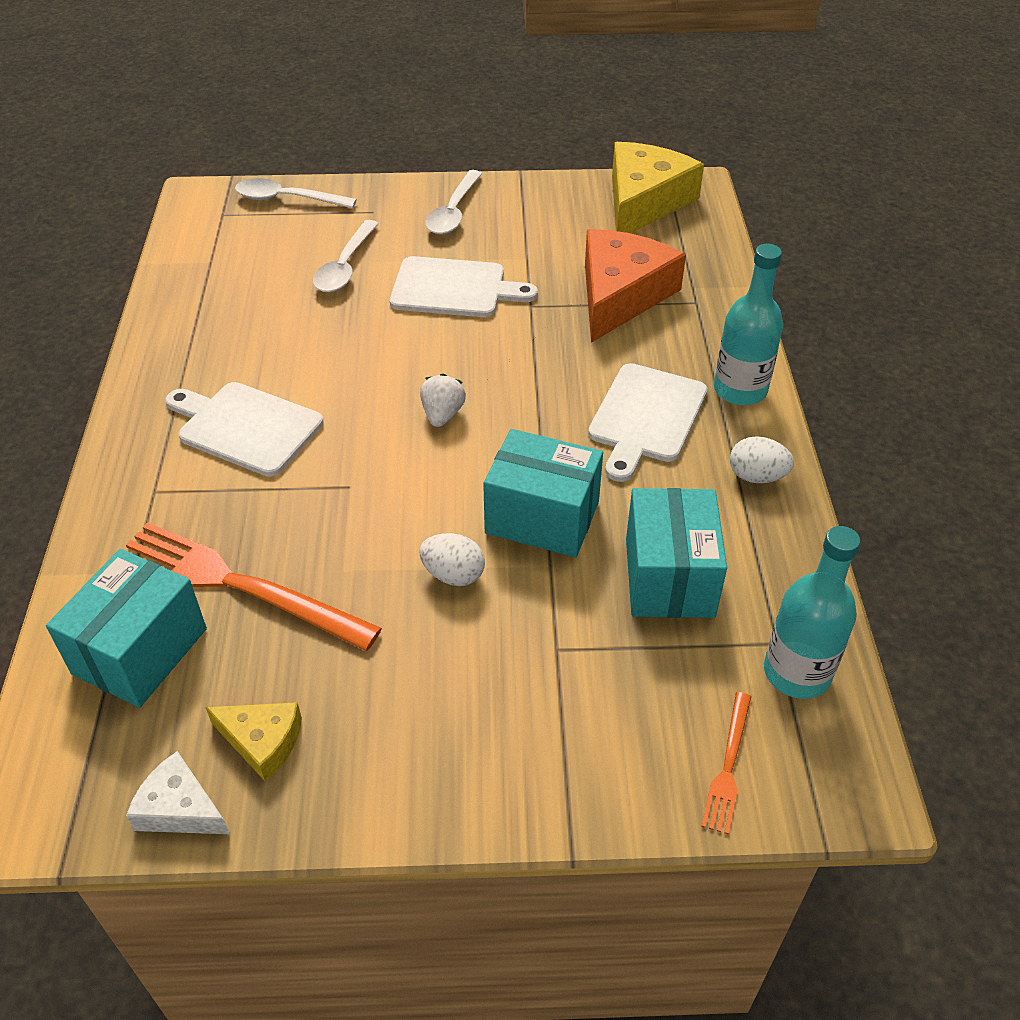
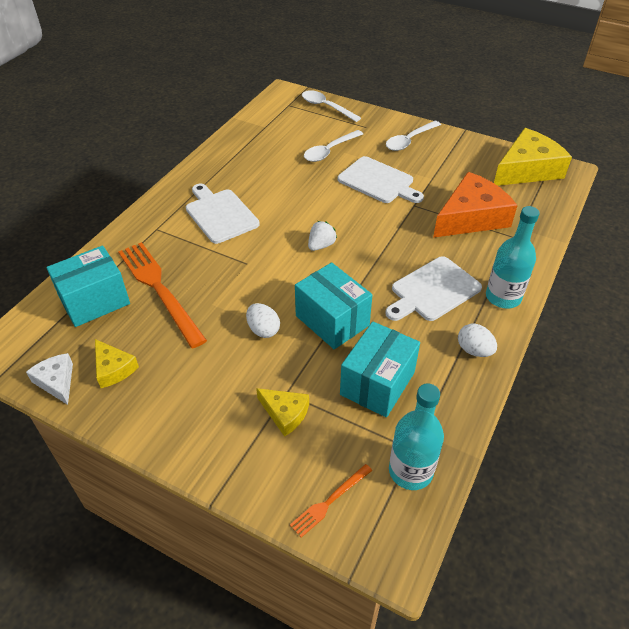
camera: 30 degrees right, 0 degrees up
none -> yellow cheese [256,388,309,437]

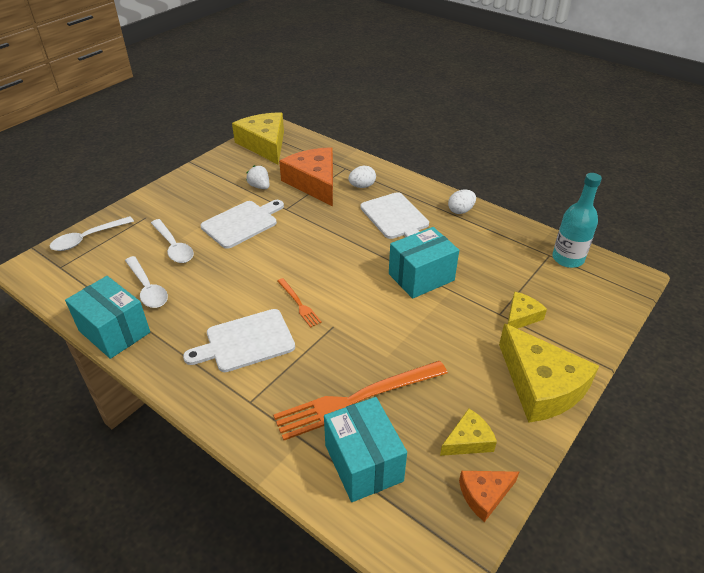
camera: 80 degrees left, 5 degrees down
white cheese [26,353,73,405] -> orange cheese [459,471,519,522]
white egg [246,303,280,338] -> white egg moved to [348,166,376,188]
orange fork [290,464,372,538] -> orange fork moved to [277,278,322,328]
white strawberry [308,221,337,251] -> white strawberry moved to [246,165,270,189]
turquoise box [340,322,420,417] -> turquoise box moved to [65,276,150,359]
white spoon [386,121,441,151] -> white spoon moved to [125,256,168,308]
turquoise bottle [486,206,539,309] -> none
none -> yellow cheese [499,323,599,423]

